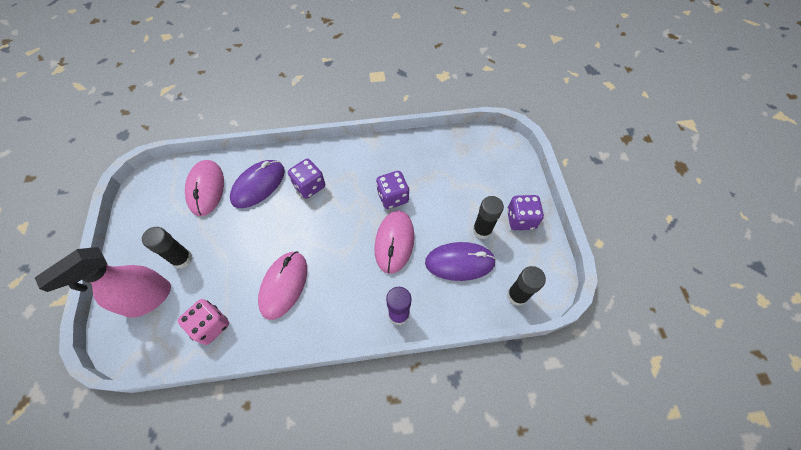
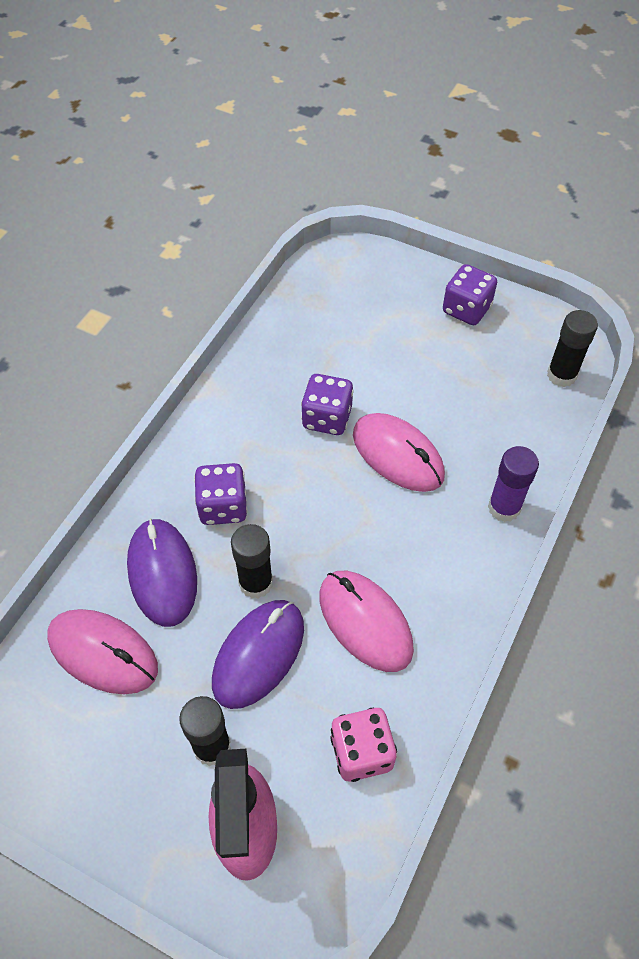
camera: 55 degrees left, 5 degrees down
purple mouse [425,242,496,281] -> purple mouse moved to [212,600,304,709]
black glue stick [473,196,504,239] -> black glue stick moved to [231,524,273,599]

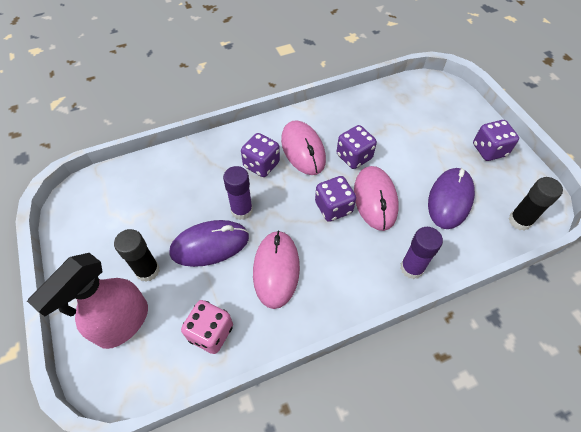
camera: 40 degrees right, 0 degrees up
pink mouse [47,609,158,694] -> pink mouse moved to [281,120,326,175]
purple mouse [127,518,197,627] -> purple mouse moved to [428,168,475,229]
black glue stick [231,524,273,599] -> purple glue stick [223,166,253,220]
none -> purple dice [315,176,356,222]

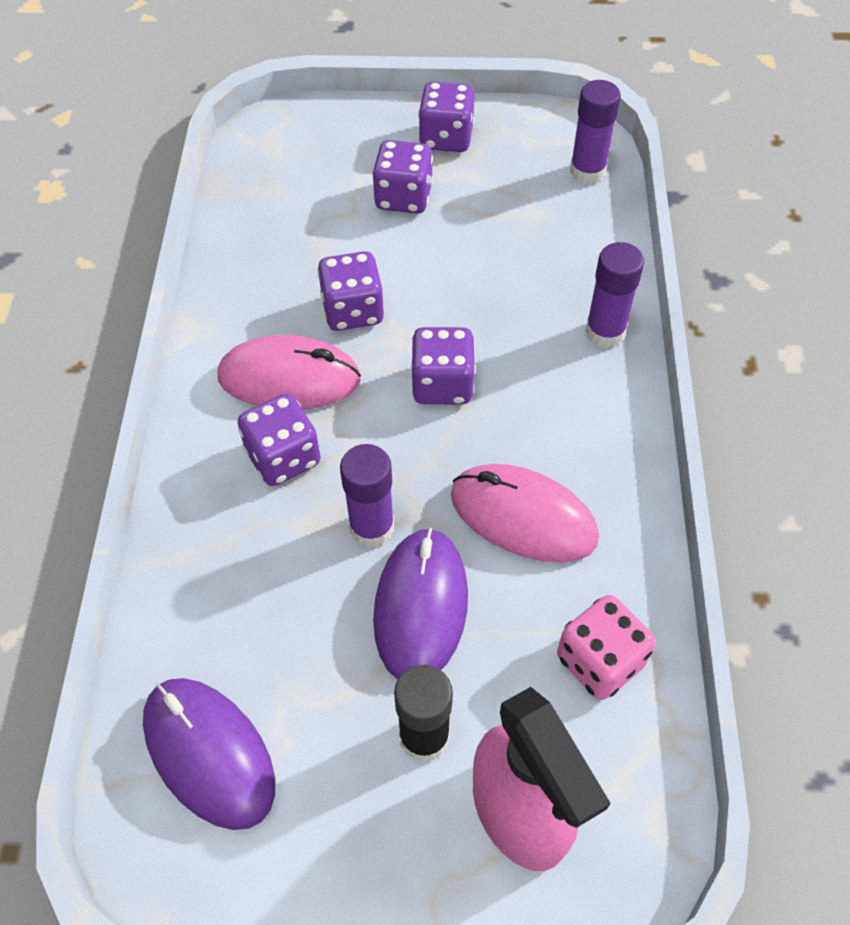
camera: 65 degrees left, 0 degrees up
pink mouse [354,166,399,231] -> none
purple mouse [428,168,475,229] -> purple mouse moved to [143,678,275,830]
black glue stick [508,177,563,231] -> purple glue stick [570,80,621,184]
none -> purple dice [373,140,433,214]

